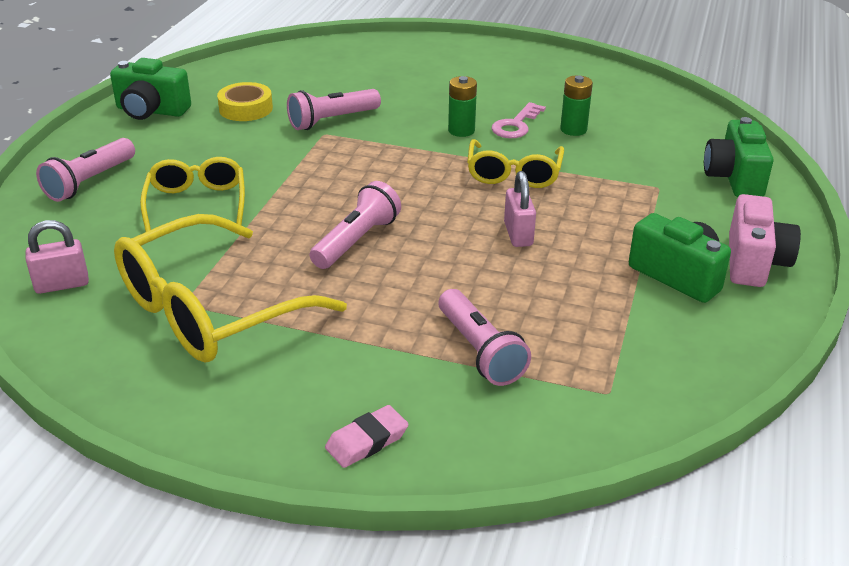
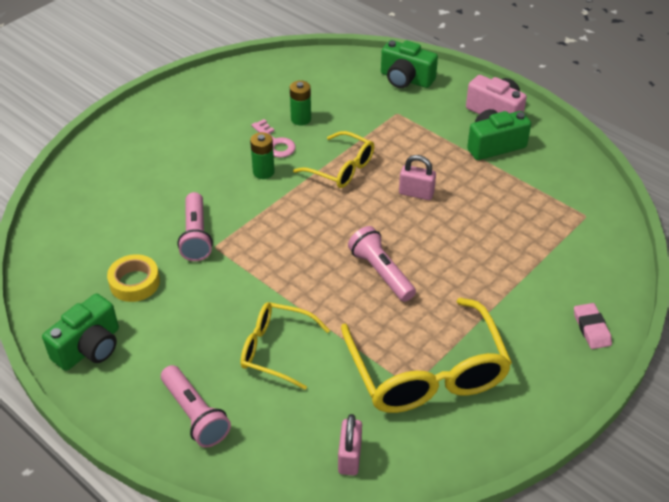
camera: 65 degrees left, 10 degrees up
pink flashlight [439,289,531,386] -> none

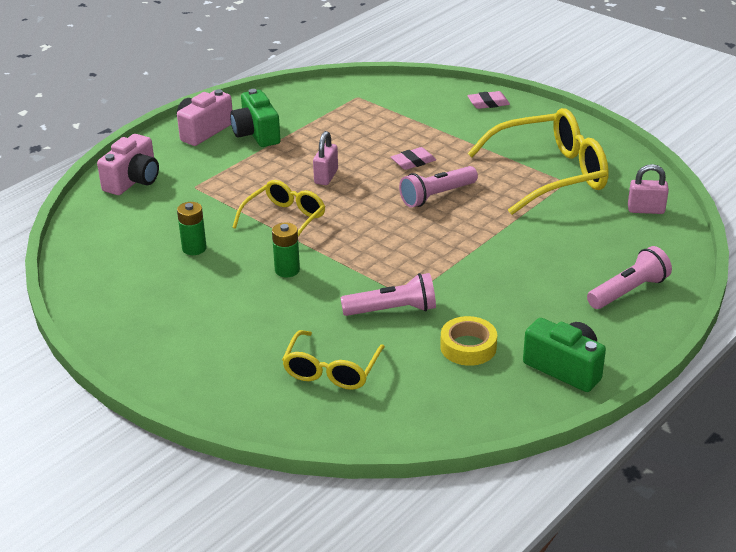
camera: 90 degrees left, 10 degrees down
yellow glasses [240,302,330,390] -> yellow glasses moved to [282,330,385,390]
pink key [251,119,296,158] -> none
green camera [381,40,438,88] -> pink camera [97,134,159,195]
none -> pink eraser [391,147,436,170]

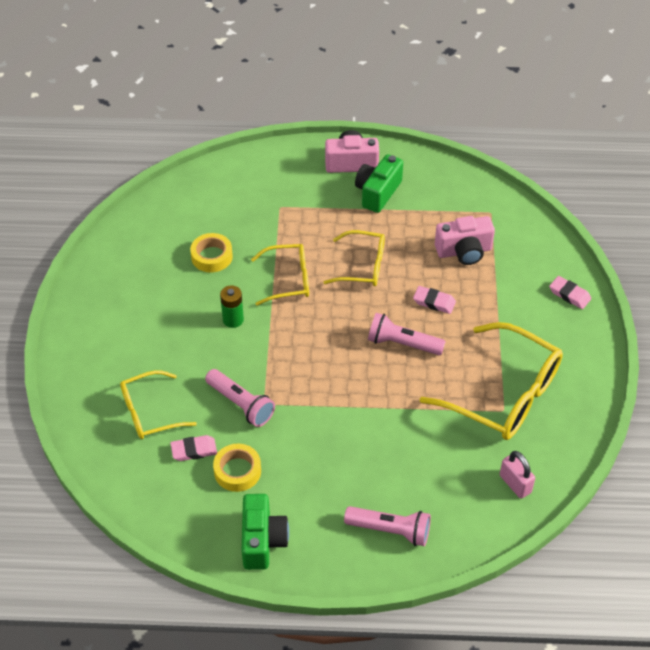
camera: 50 degrees right, 15 degrees up
pink camera [97,134,159,195] -> pink camera moved to [435,216,495,265]
green battery [177,202,207,255] -> yellow tape [190,233,233,273]
pink padlock [313,131,338,185] -> yellow glasses [323,230,385,286]
none -> pink eraser [170,435,217,461]

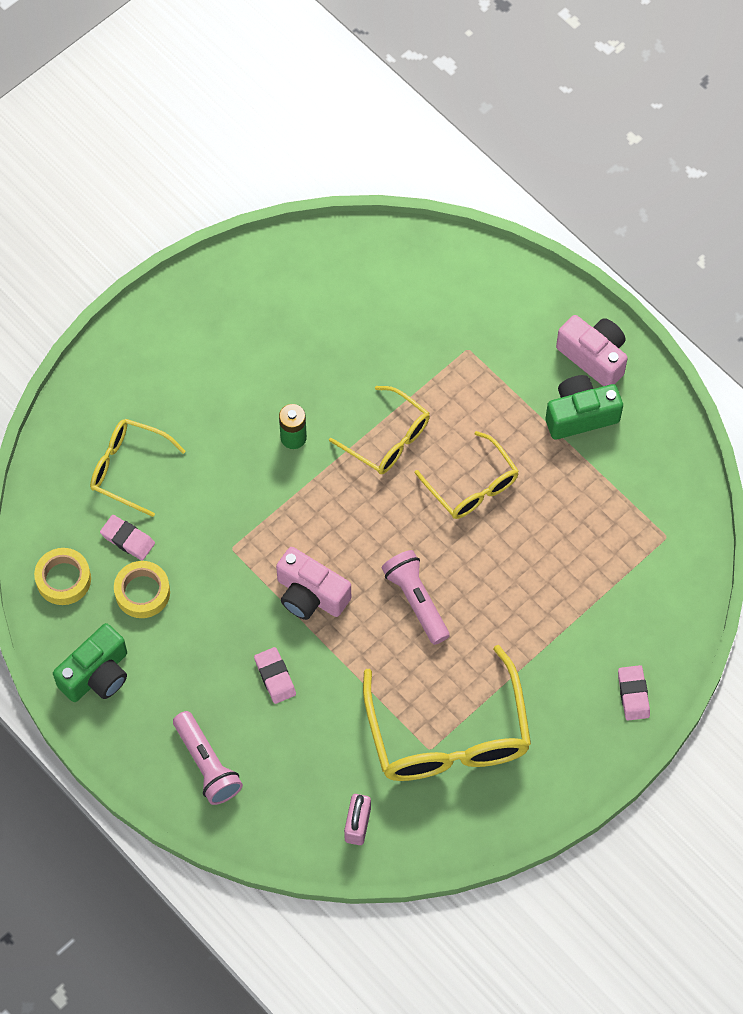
camera: 45 degrees right, 15 degrees up
yellow tape [190,233,233,273] -> yellow tape moved to [34,548,91,605]
pink flashlight [205,369,275,427] -> none
pink eraser [413,286,456,314] -> pink eraser moved to [254,647,296,704]
pink camera [435,216,495,265] -> pink camera moved to [276,547,351,620]

